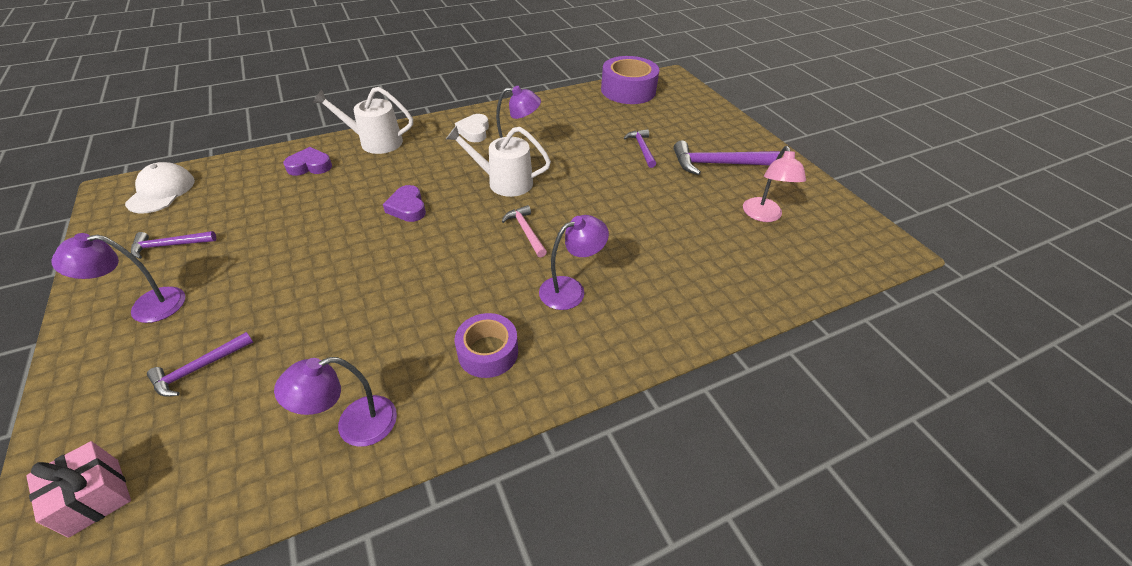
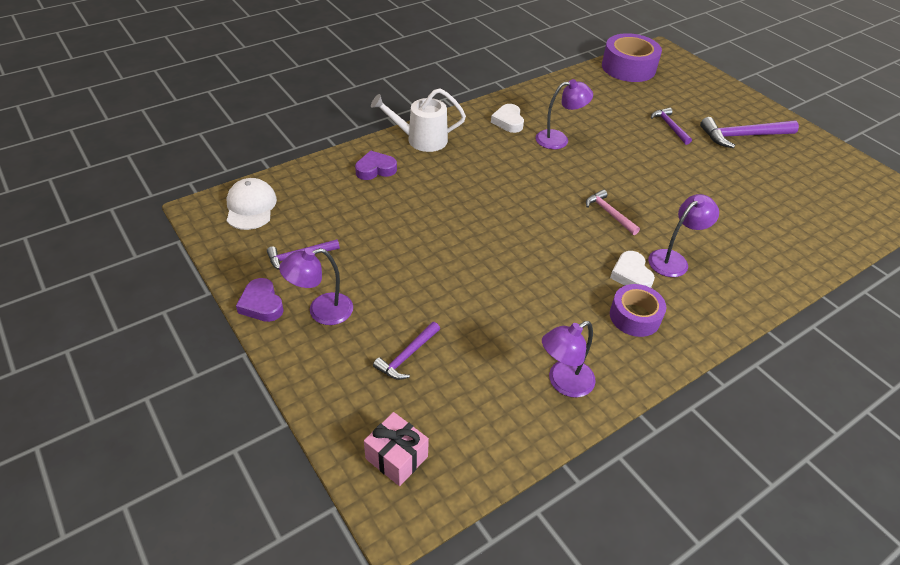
camera: 10 degrees left, 0 degrees up
purple heart [383,185,426,222] -> purple heart moved to [236,278,284,322]
white watering can [446,126,551,197] -> none
pink lamp [743,146,806,222] -> none
none -> white heart [610,251,655,288]

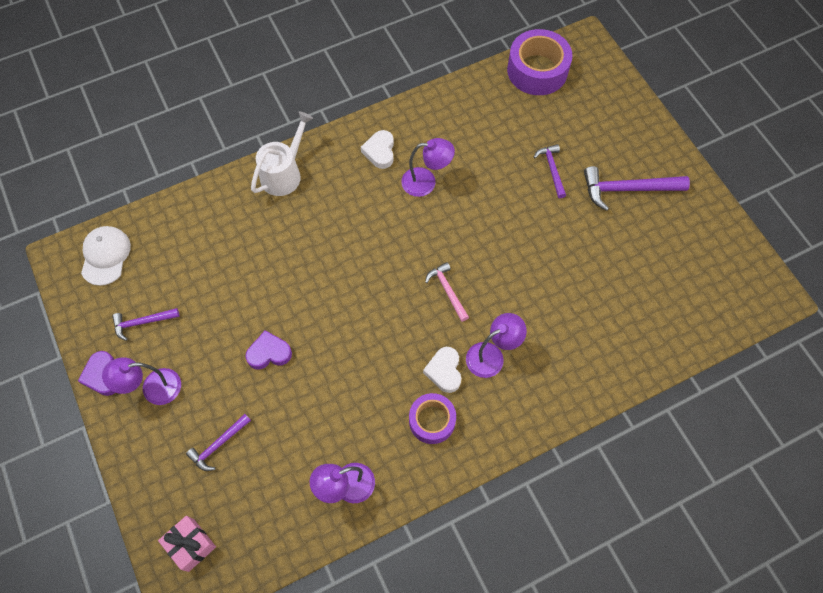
camera: 10 degrees right, 20 degrees up
purple heart [355,151,397,180] -> purple heart moved to [245,330,292,369]
white watering can [371,89,466,152] -> white watering can turned 120 degrees clockwise [251,111,313,196]

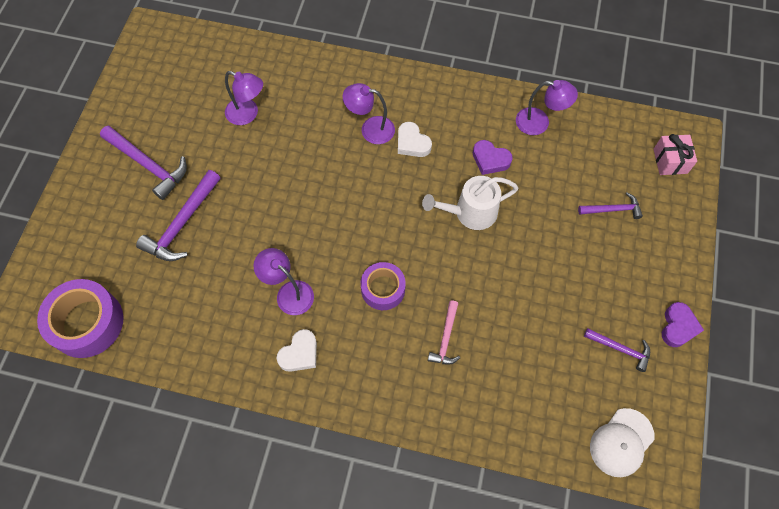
camera: 140 degrees left, 0 degrees up
purple lamp [102,357,181,405] -> purple lamp moved to [225,71,263,125]
purple heart [245,330,292,369] -> purple heart moved to [473,140,513,175]
white watering can [251,111,313,196] -> white watering can moved to [422,176,518,230]
purple tape [409,393,456,444] -> purple tape moved to [361,262,406,310]
white heart [423,347,461,393] -> white heart turned 105 degrees clockwise [398,122,432,157]
pink hammer [425,262,469,322] -> pink hammer moved to [428,300,460,365]
purple hammer [534,144,566,198] -> purple hammer [136,170,221,261], size x1.70

